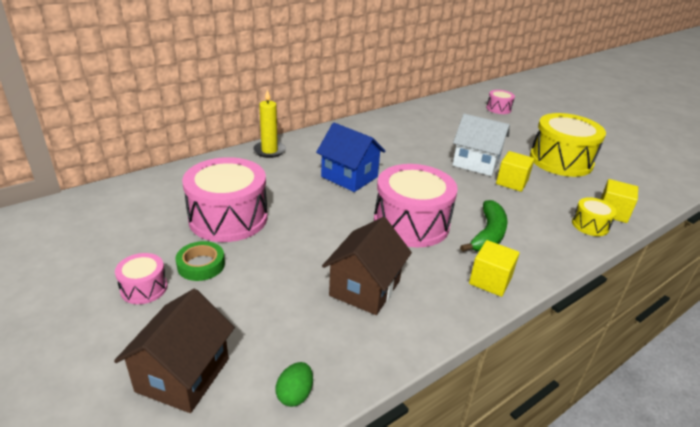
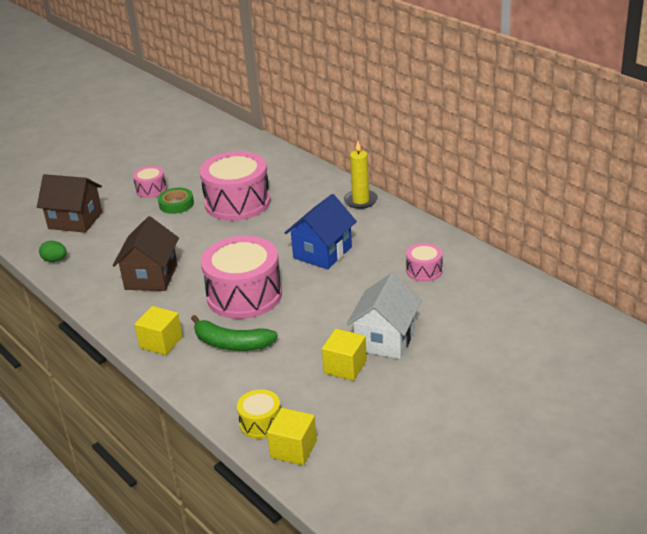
camera: 90 degrees right, 0 degrees up
brown house [322,217,412,315] -> brown house turned 75 degrees clockwise [112,216,179,291]
pink drum [486,90,515,114] -> pink drum moved to [406,243,443,282]
yellow drum [530,113,606,177] -> none

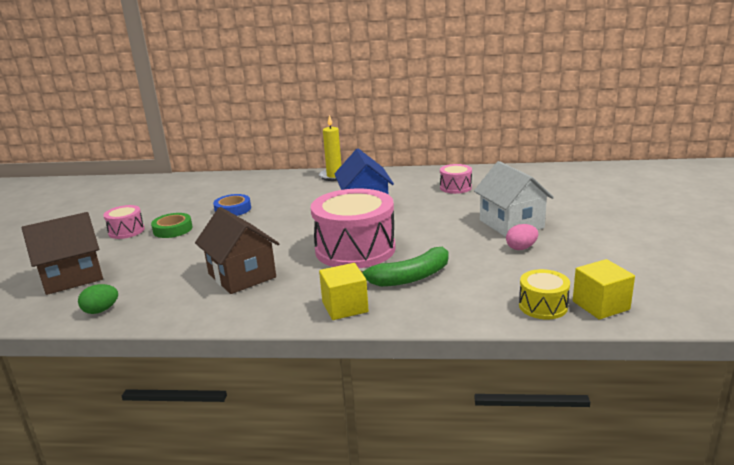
camera: 45 degrees left, 10 degrees down
pink drum [200,151,270,221] -> blue tape [213,194,251,216]
yellow cube [322,329,367,381] -> pink egg [506,224,538,250]

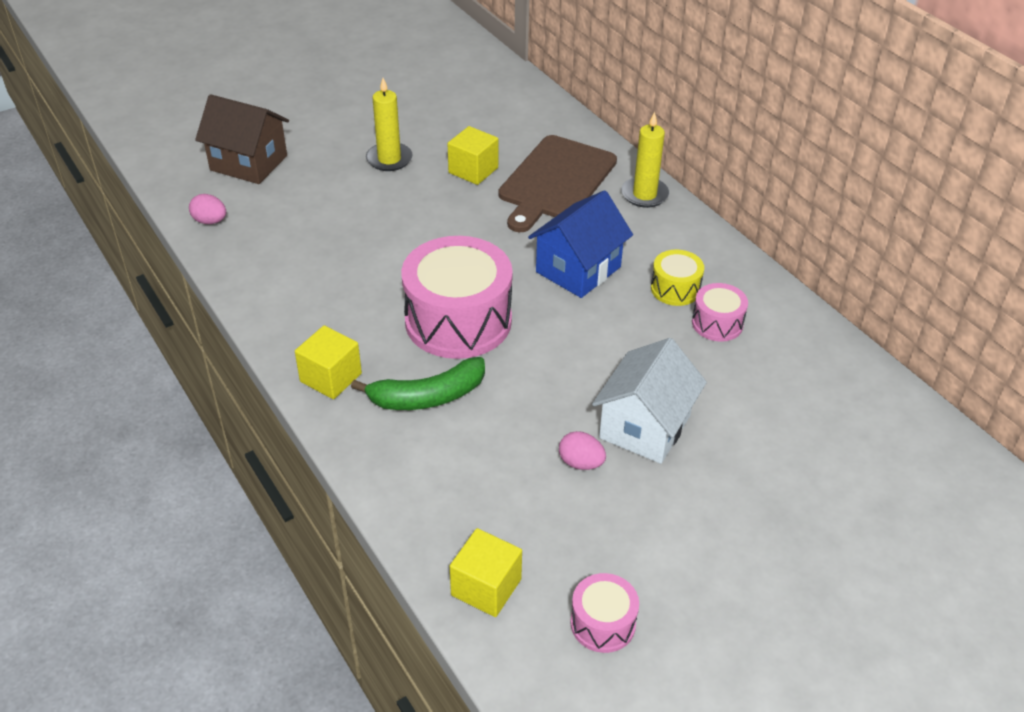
camera: 50 degrees right, 20 degrees up
green egg [78,284,118,314] -> pink egg [189,194,226,224]
pink drum [103,205,145,239] -> pink drum moved to [570,573,639,653]
green tape [151,213,192,238] -> yellow candle [366,78,413,171]
brown house [195,207,280,294] -> none
blue tape [213,194,251,216] -> yellow cube [447,126,498,185]
green banana [361,247,448,287] -> green banana turned 45 degrees counterclockwise [351,357,485,410]
yellow drum [519,269,570,319] -> yellow drum moved to [651,249,704,306]
none -> brown cutting board [498,135,617,232]

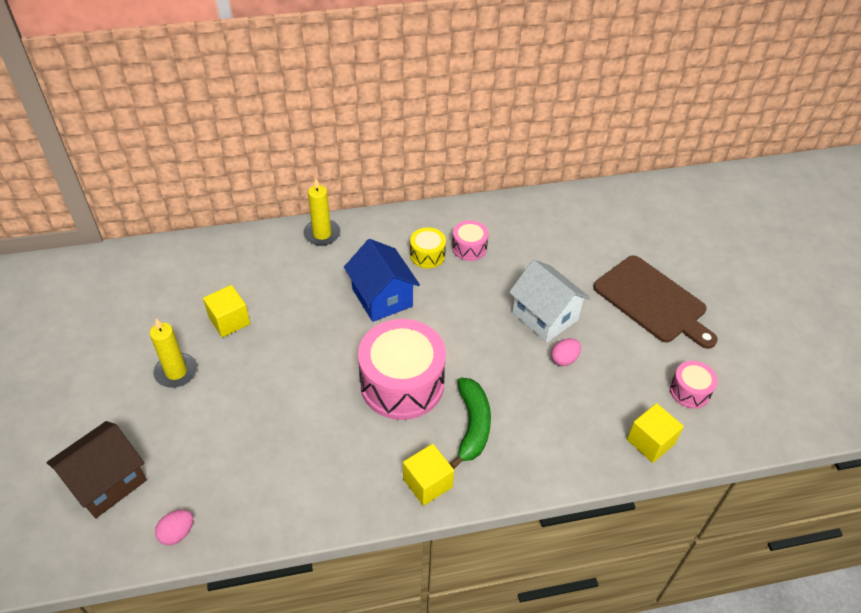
camera: 70 degrees left, 5 degrees up
brown cutting board [498,135,617,232] -> brown cutting board moved to [593,256,717,349]

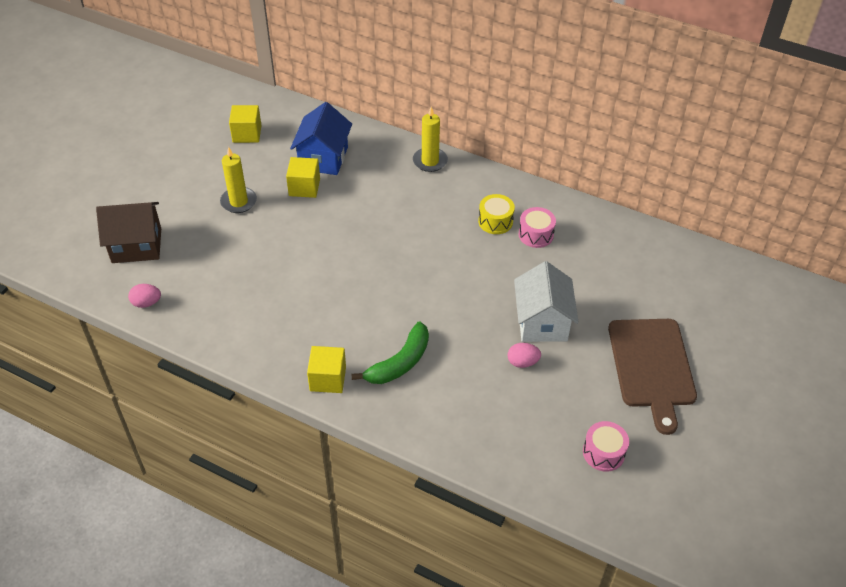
camera: 40 degrees right, 0 degrees up
blue house [344,239,420,322] -> blue house moved to [290,102,352,175]
pink drum [358,319,446,420] -> none
yellow cube [627,403,684,463] -> yellow cube moved to [229,105,262,143]

